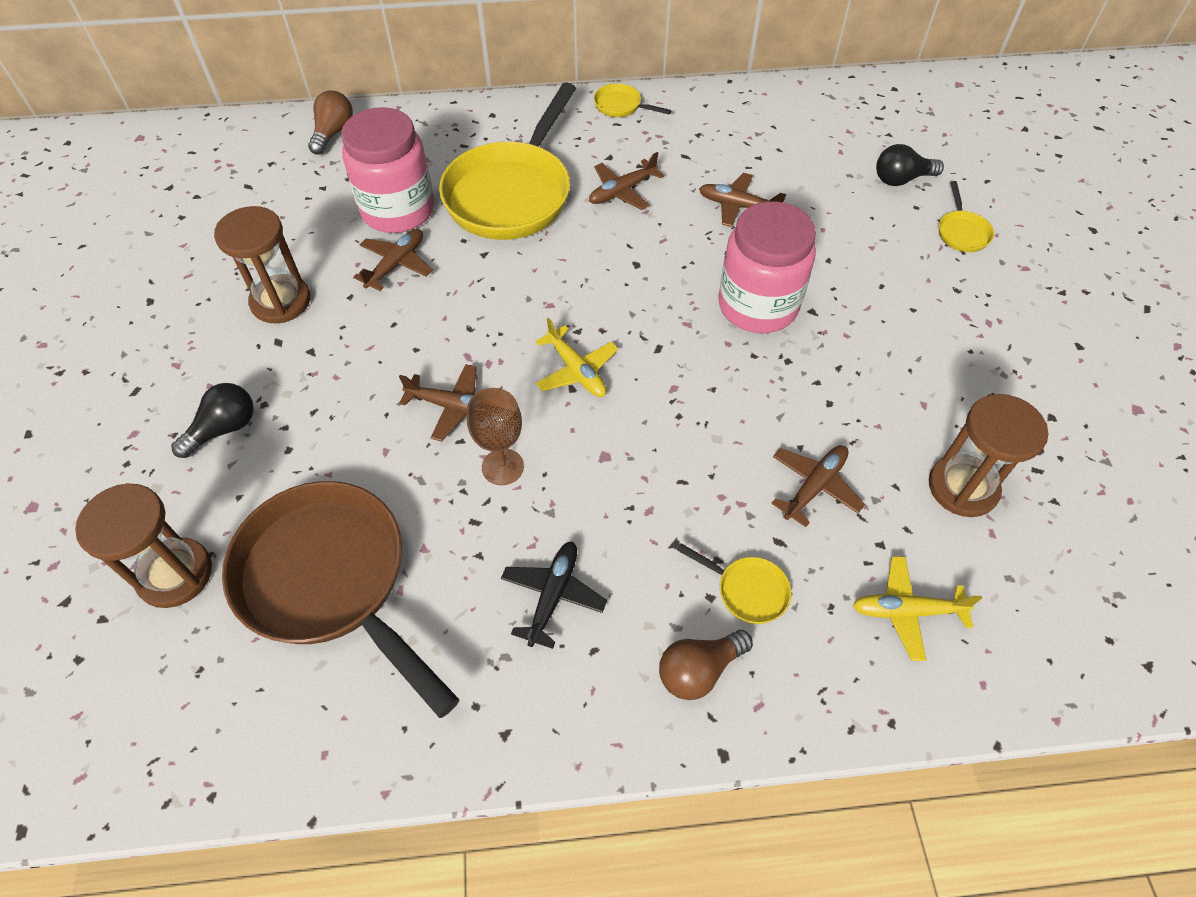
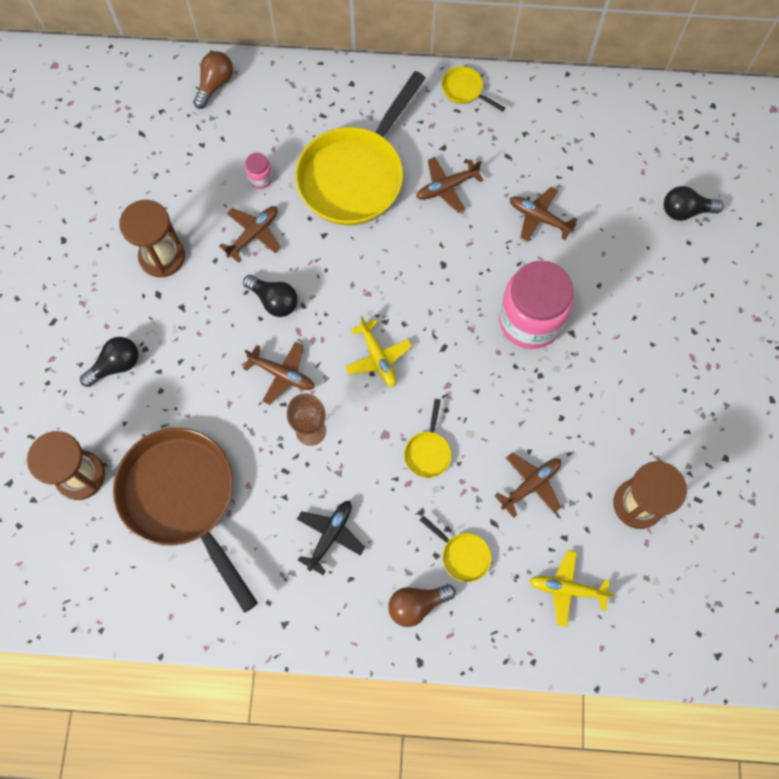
camera: 10 degrees right, 15 degrees up
pink jar [341,107,434,233] -> pink jar [245,153,273,189], size x0.41
yellow pan [939,181,994,252] -> yellow pan moved to [404,399,451,478]
none -> black light bulb [243,275,298,317]

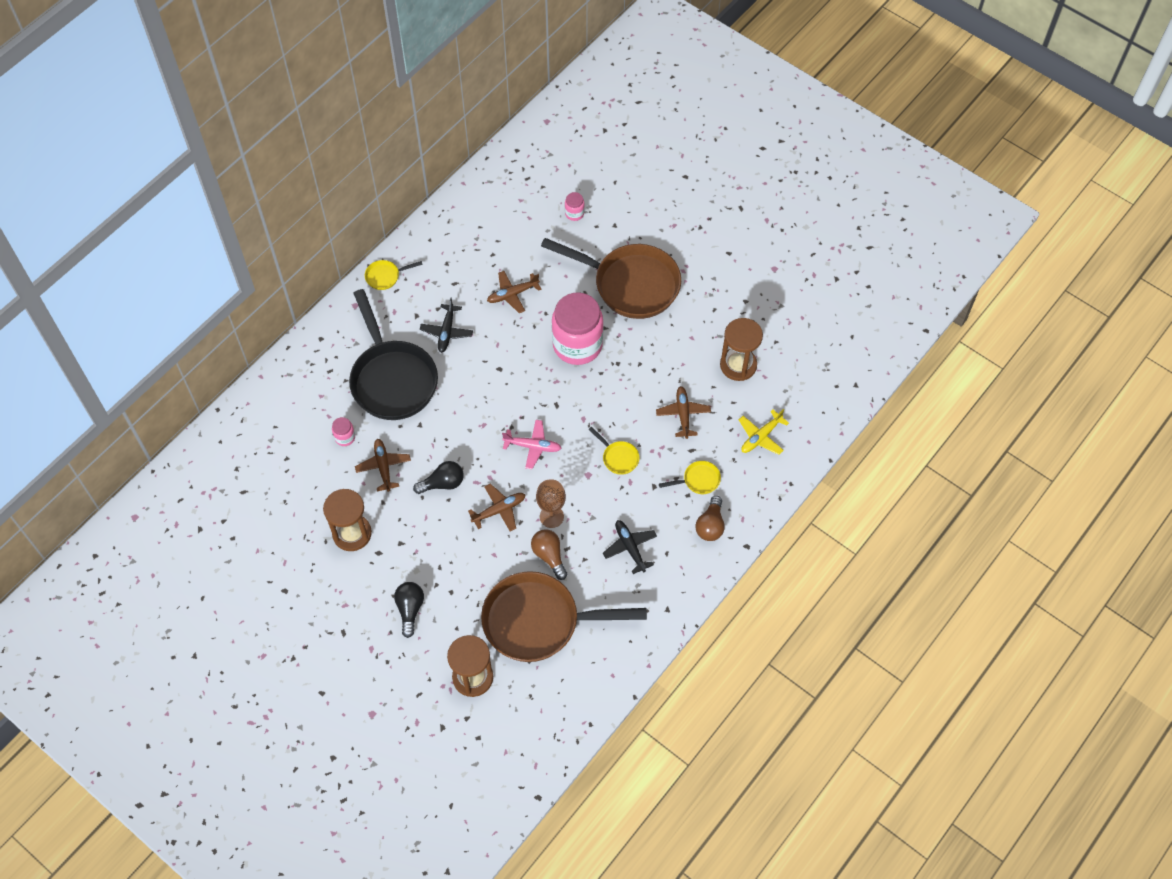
camera: 55 degrees left, 10 degrees down
brown light bulb [193,51,233,109] -> brown light bulb moved to [531,529,567,580]
yellow pan [295,71,426,226] -> black pan [349,289,438,420]
yellow plane [345,316,412,387] -> pink plane [502,420,561,469]
brown plane [416,157,484,213] -> black plane [420,297,473,353]
black light bulb [664,186,724,221] -> pink jar [565,192,585,221]
none -> brown pan [541,238,681,319]

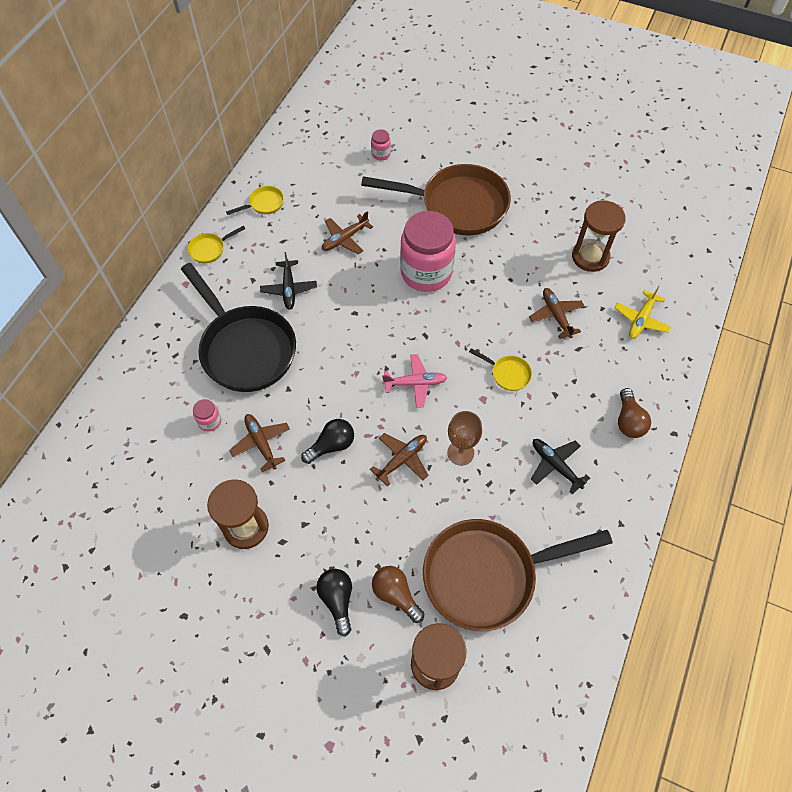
camera: 15 degrees left, 0 degrees up
brown light bulb [531,529,567,580] -> brown light bulb moved to [372,566,424,623]
yellow pan [659,461,721,494] -> yellow pan moved to [226,186,284,215]

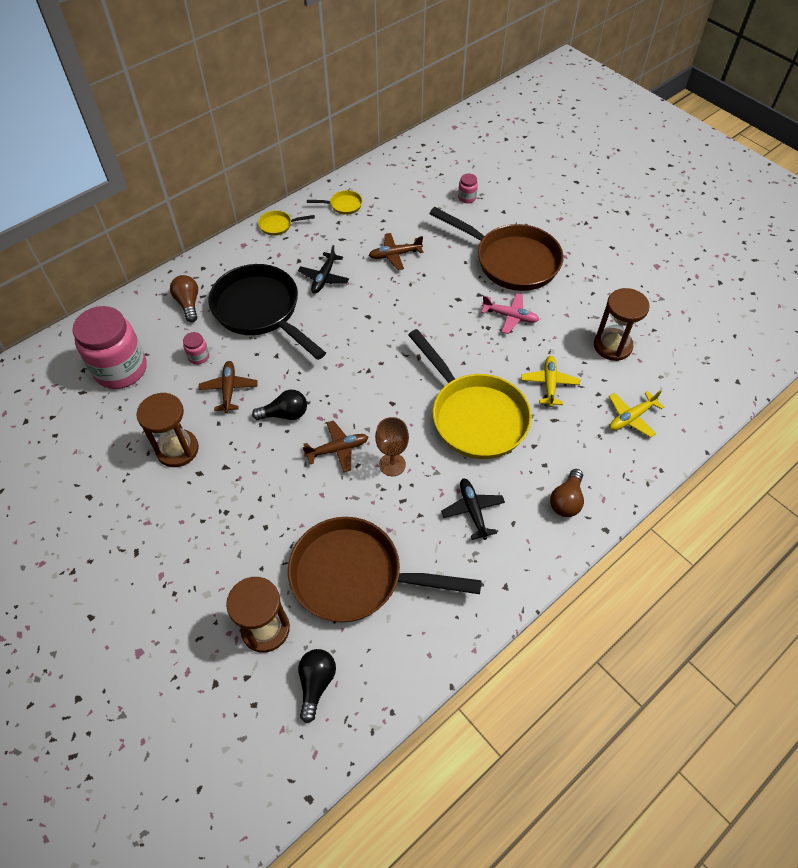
camera: 25 degrees right, 5 degrees down
black pan [181,263,296,392] -> black pan turned 150 degrees clockwise [209,264,326,360]
black light bulb [316,569,352,637] -> black light bulb moved to [298,649,336,723]
brown light bulb [372,566,424,623] -> brown light bulb moved to [170,275,198,322]
pink plane [382,354,448,408] -> pink plane moved to [481,293,539,334]
pink jar [400,211,456,292] -> pink jar moved to [72,306,146,389]
yellow pan [469,348,532,391] -> yellow pan [408,329,532,459], size x2.47
brown plane [529,288,584,339] -> yellow plane [521,356,580,407]

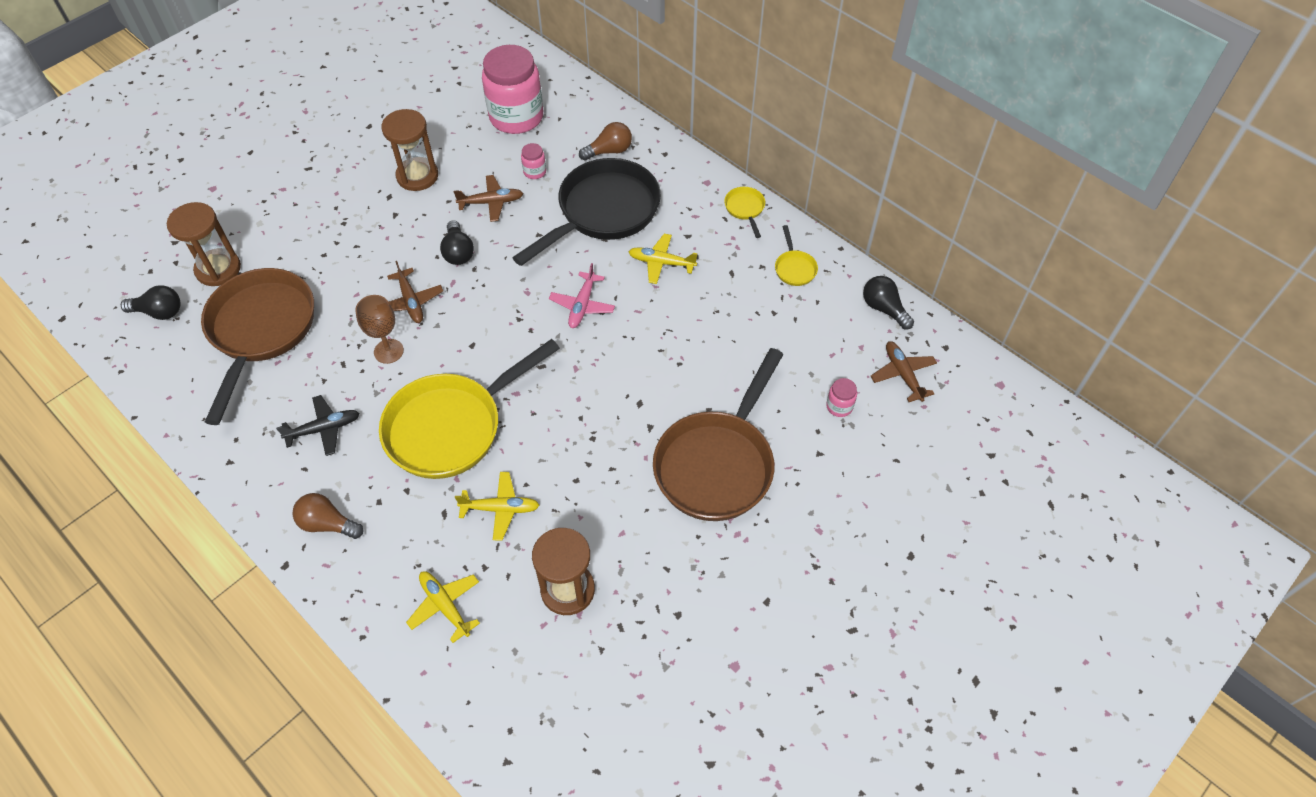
camera: 85 degrees right, 0 degrees up
black plane [298,245,349,294] -> yellow plane [629,234,697,284]
brown plane [369,233,423,270] -> brown plane moved to [871,341,937,402]
pink plane [481,293,539,334] -> pink plane moved to [549,263,615,328]
none -> black light bulb [863,276,914,330]

